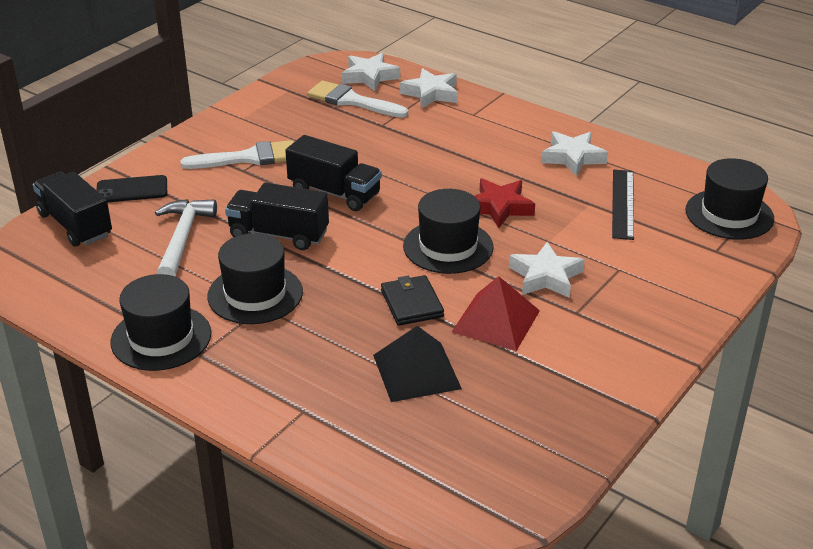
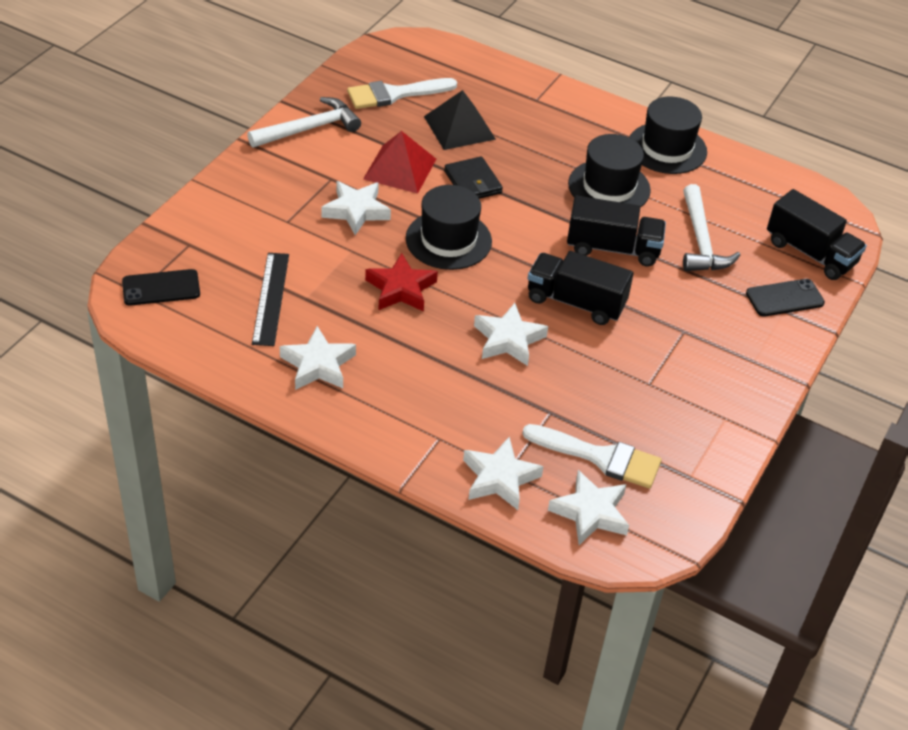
camera: 170 degrees right, 10 degrees up
white brush [180,140,294,169] -> white brush moved to [347,78,457,109]
black hat [686,158,774,240] -> black phone [122,269,200,306]
none -> white hammer [247,97,361,147]
none -> white star [474,303,548,366]

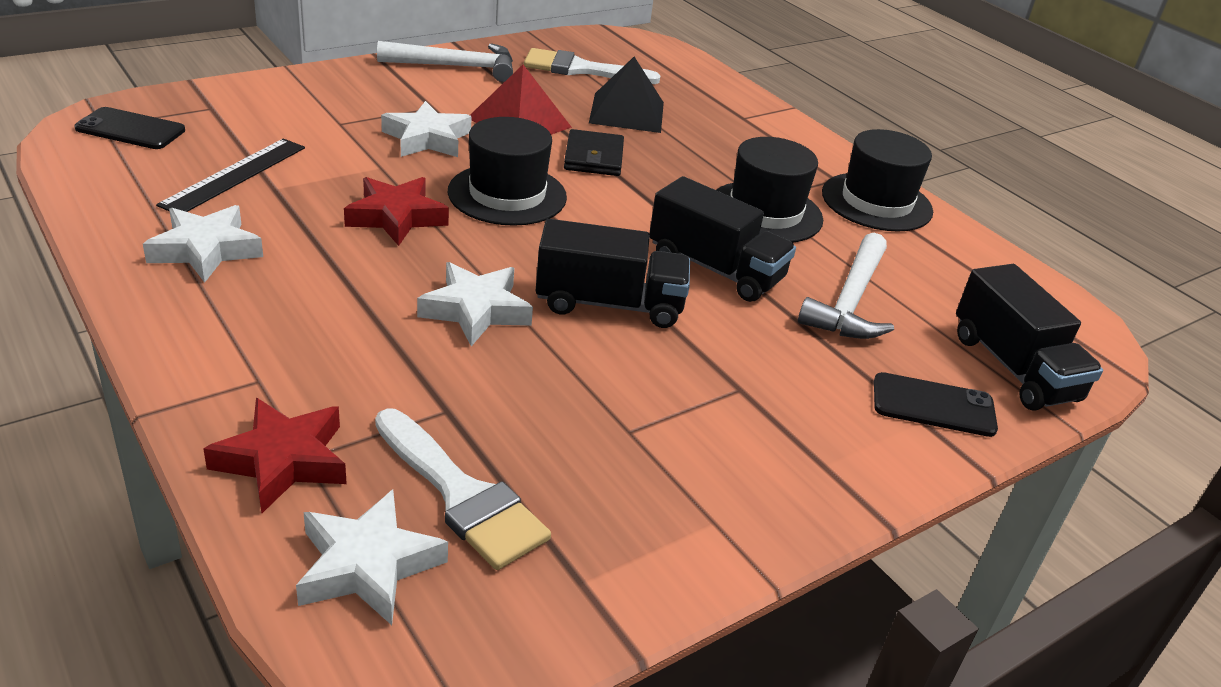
camera: 25 degrees right, 10 degrees down
white star [463,437,544,510] -> red star [203,398,347,513]
black truck [528,251,634,325] -> black truck turned 135 degrees clockwise [536,219,690,328]

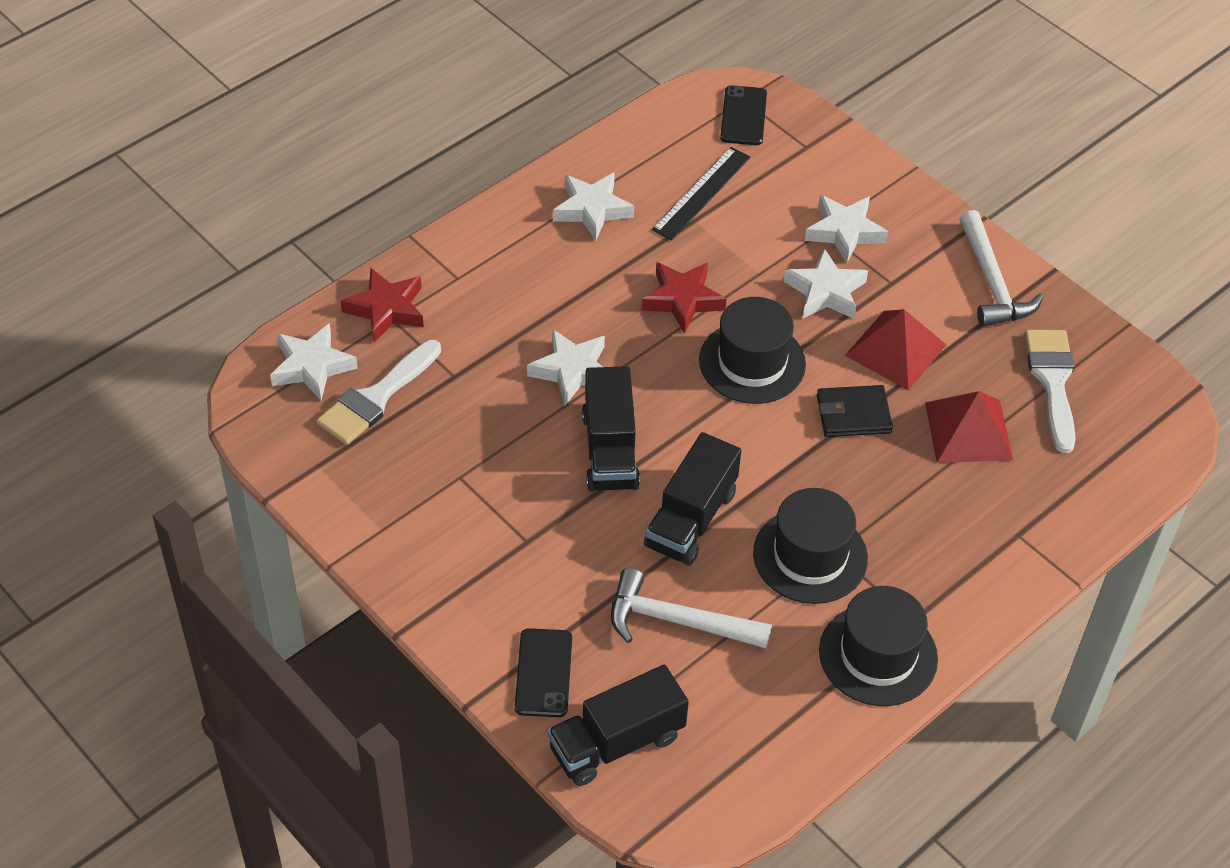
camera: 85 degrees right, 15 degrees up
black ruler [156,139,305,212] -> black ruler turned 75 degrees counterclockwise [652,147,750,241]
black pyramid [589,57,664,133] -> red pyramid [925,391,1013,463]
none -> white star [805,195,888,263]

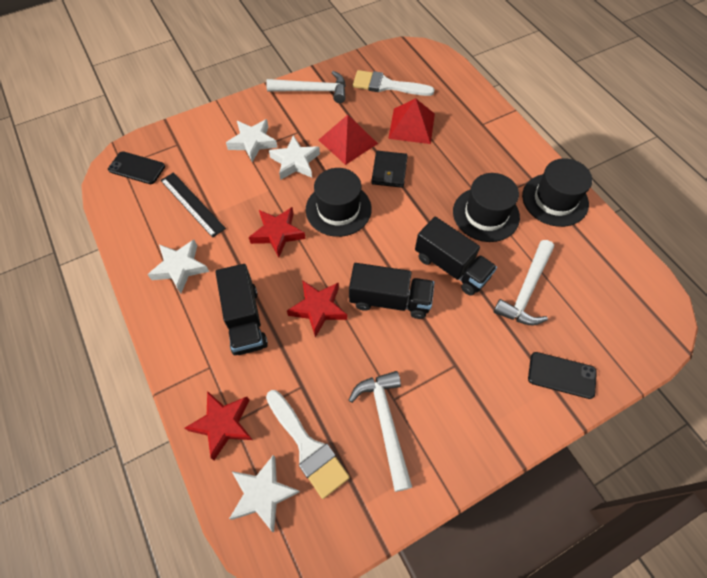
camera: 75 degrees left, 10 degrees up
white star [527,329,605,406] -> red star [287,280,347,337]
black truck [547,665,689,786] -> black truck moved to [215,264,268,355]
none -> white hammer [349,371,412,492]

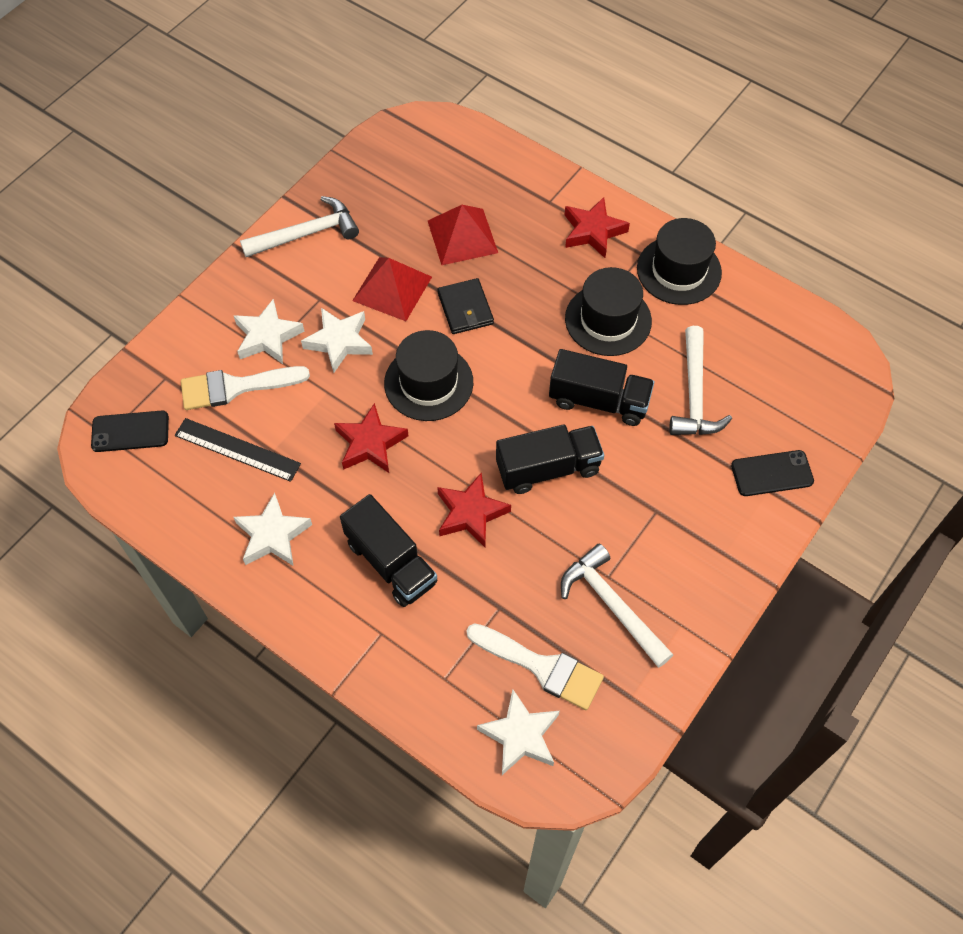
camera: 25 degrees left, 0 degrees up
red star [185,391,253,460] -> red star moved to [565,197,630,258]
white brush [353,70,435,96] -> white brush moved to [181,366,310,410]

